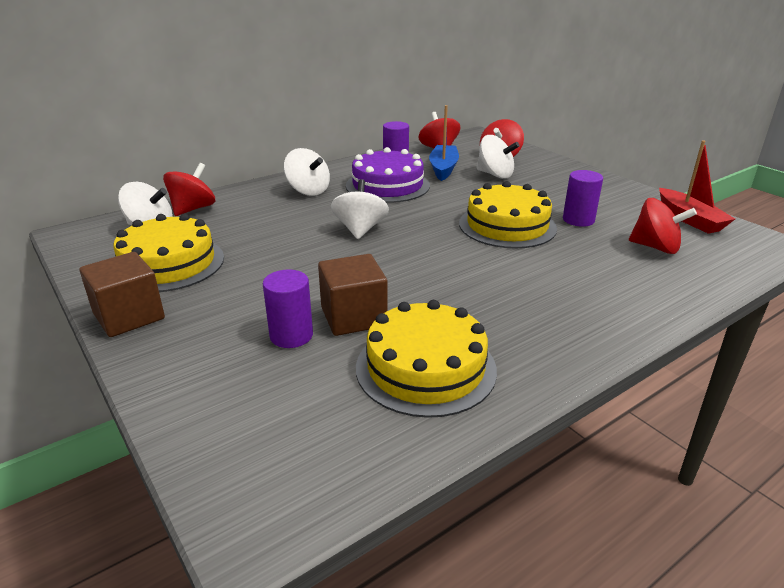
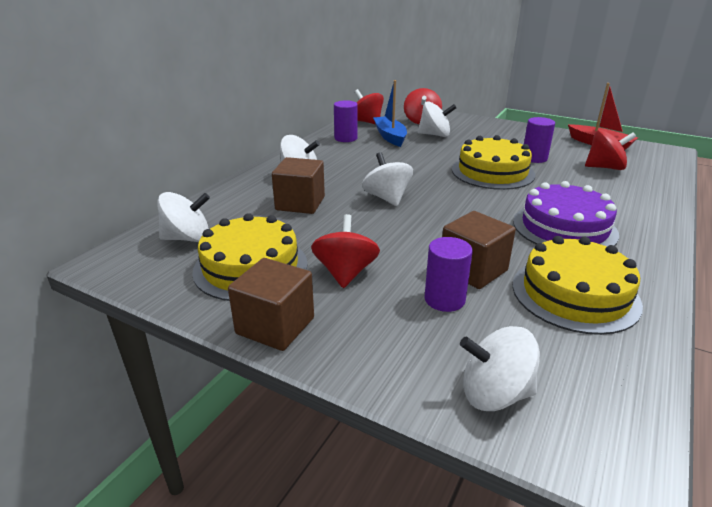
camera: 25 degrees left, 0 degrees up
red spinning top [163,163,215,216] -> red spinning top moved to [311,214,380,288]
purple cake [346,147,430,203] -> purple cake moved to [513,181,619,246]
none -> brown cube [272,157,325,214]
none -> white spinning top [460,326,540,411]

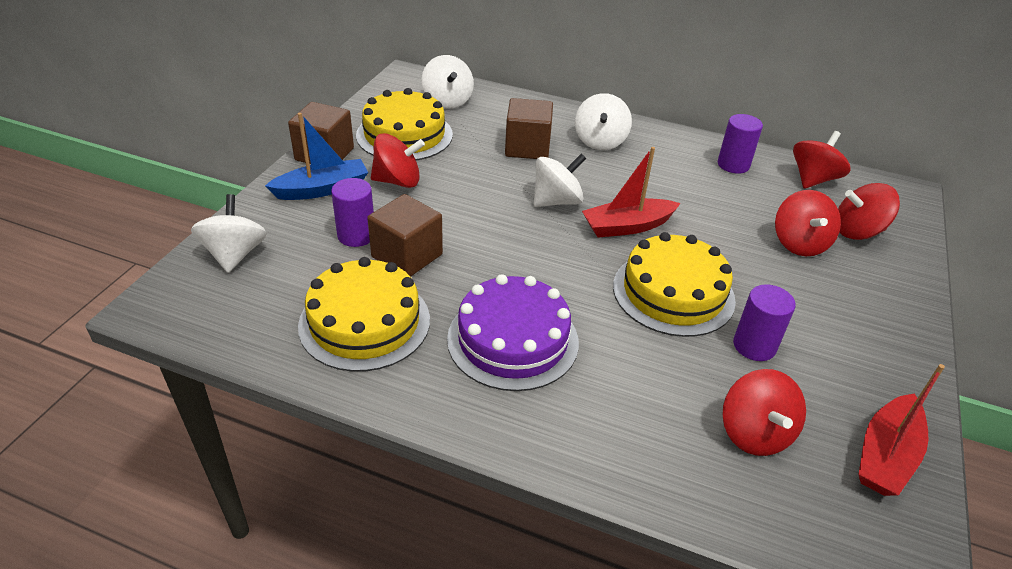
camera: 80 degrees right, 10 degrees up
blue boat [373,80,407,147] -> blue boat moved to [265,113,368,200]
white spinning top [417,101,457,137] -> red spinning top [775,190,841,256]
none -> red boat [582,147,681,238]

